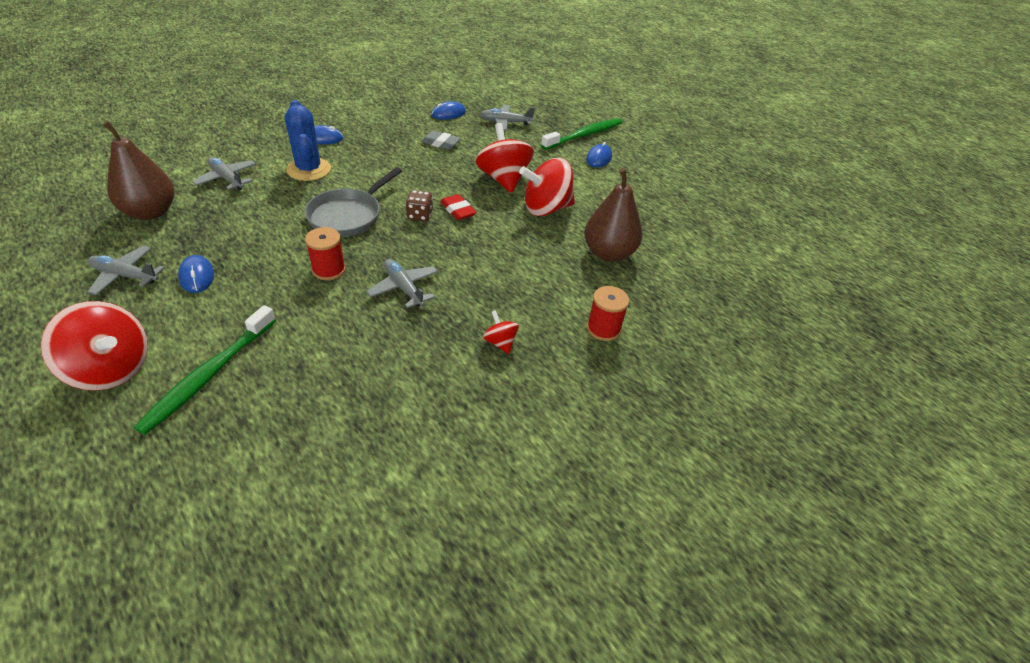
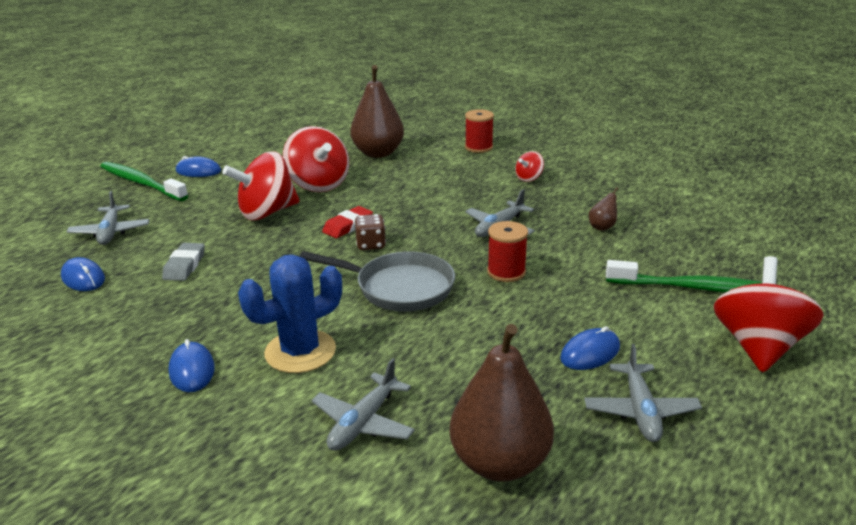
camera: 100 degrees left, 15 degrees down
none -> brown pear [589,187,618,231]

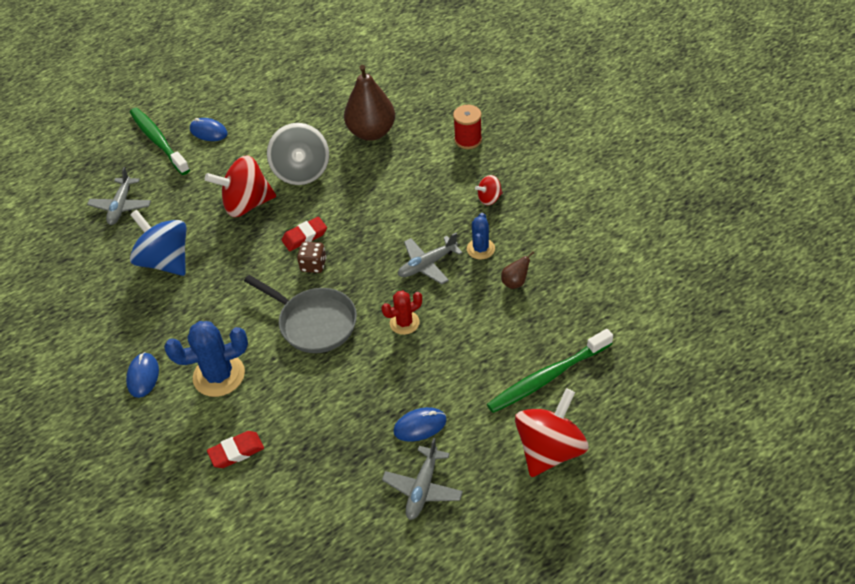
camera: 20 degrees right, 20 degrees up
blue mouse [61,257,105,291] -> none
grey eraser [162,243,205,281] -> blue spinning top [130,210,186,276]
red spinning top [283,126,349,192] -> grey spinning top [267,123,329,185]
grey plane [311,358,415,451] -> red eraser [207,431,264,468]
brown pear [450,324,554,481] -> none
red spool [487,221,528,282] -> red cactus [381,291,422,335]
green toothbrush [606,260,787,293] -> green toothbrush turned 120 degrees clockwise [487,329,613,413]
none -> blue cactus [467,213,495,259]

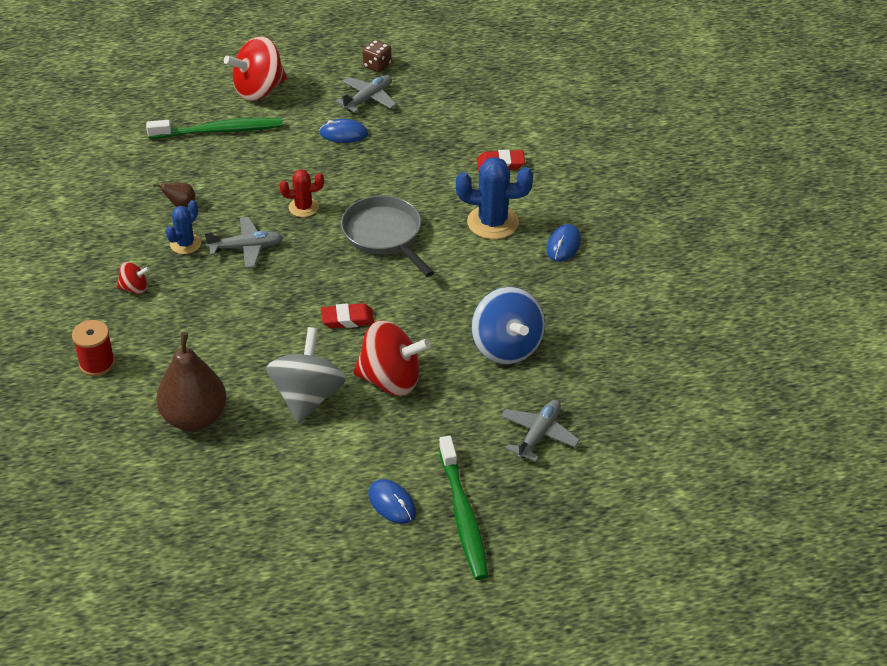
camera: 160 degrees left, 5 degrees down
brown dice [297,242,326,273] -> brown dice moved to [362,40,392,72]

